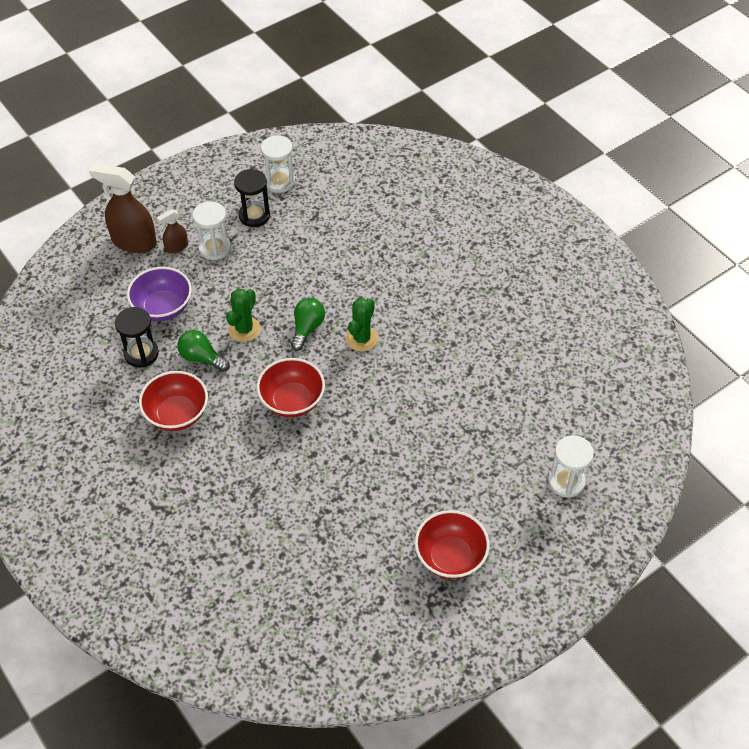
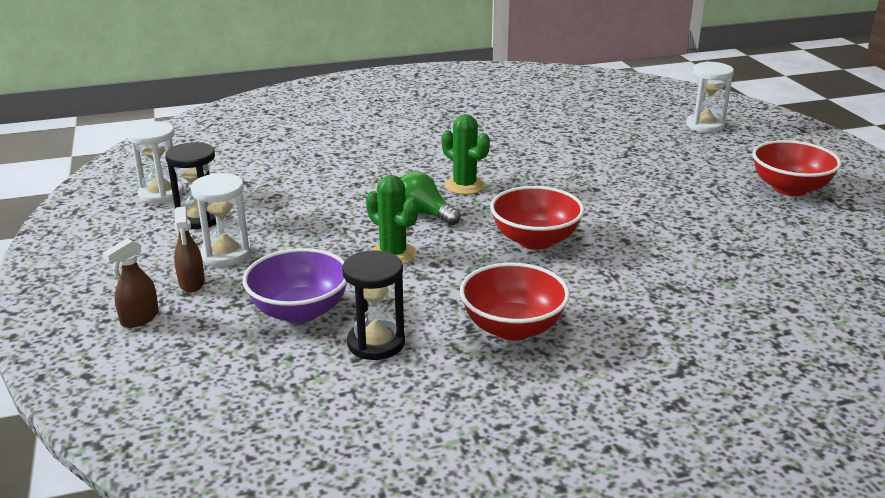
camera: 70 degrees left, 25 degrees down
brown spray bottle [89,163,157,253] -> brown spray bottle [103,238,159,328], size x0.51
green light bulb [177,330,230,372] -> none

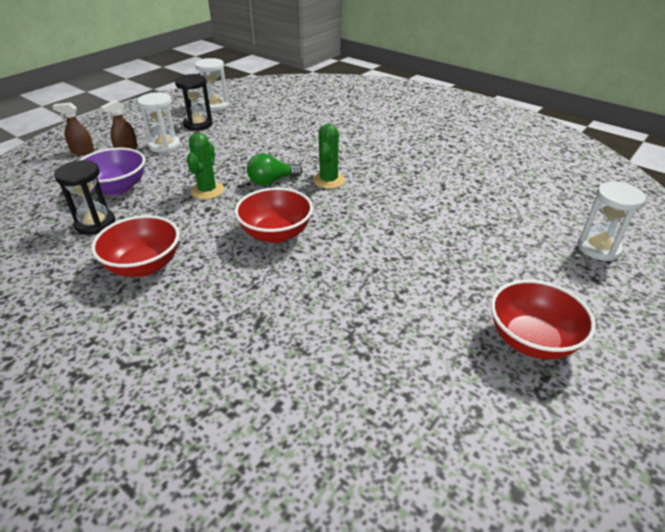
camera: 55 degrees right, 10 degrees up
green light bulb [400,171,461,225] -> green light bulb turned 120 degrees counterclockwise [247,153,302,186]

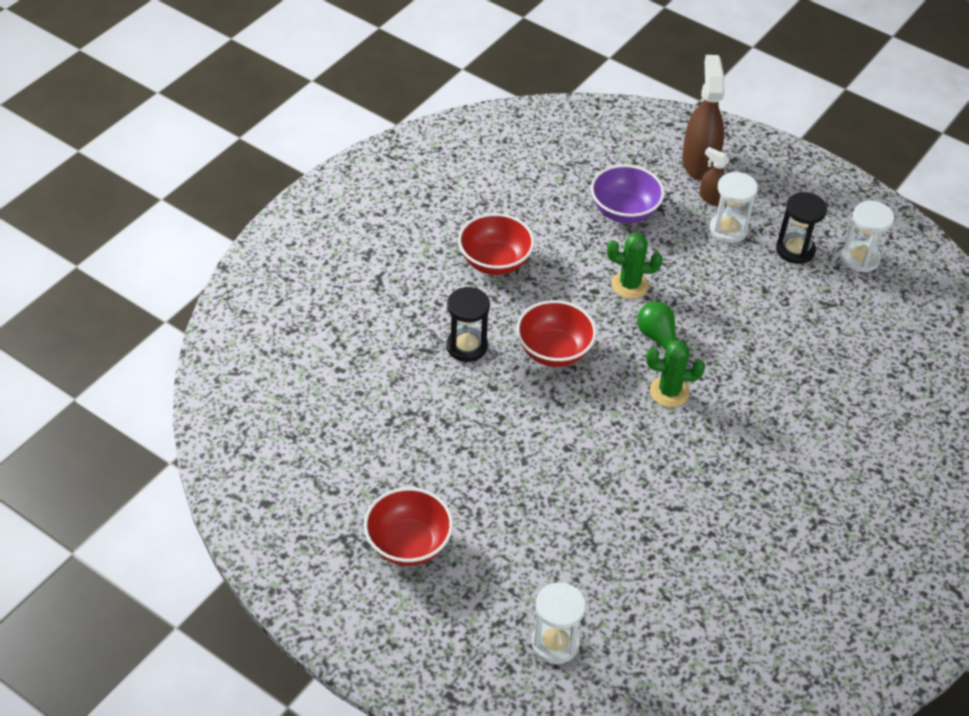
camera: 85 degrees right, 10 degrees up
brown spray bottle [52,102,94,155] -> brown spray bottle [682,55,725,180], size x1.97
black hourglass [54,160,115,235] -> black hourglass moved to [446,287,490,362]

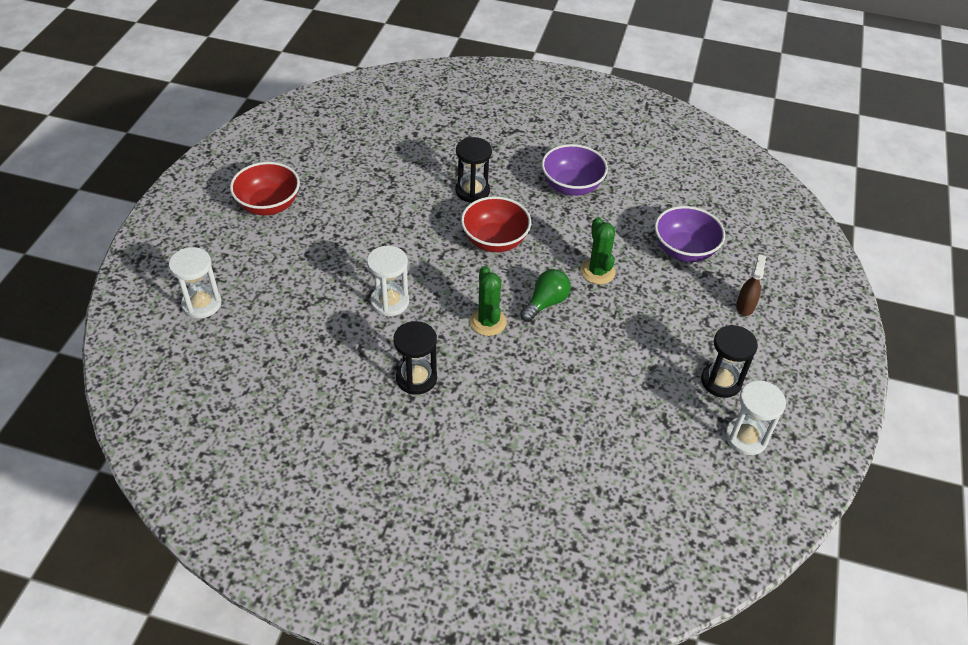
camera: 70 degrees right, 0 degrees up
red bowl [458,213,534,275] -> purple bowl [542,144,608,196]
brown spray bottle [682,55,725,180] -> none
white hourglass [710,172,758,243] -> white hourglass moved to [367,246,409,316]
none -> black hourglass [394,321,437,395]

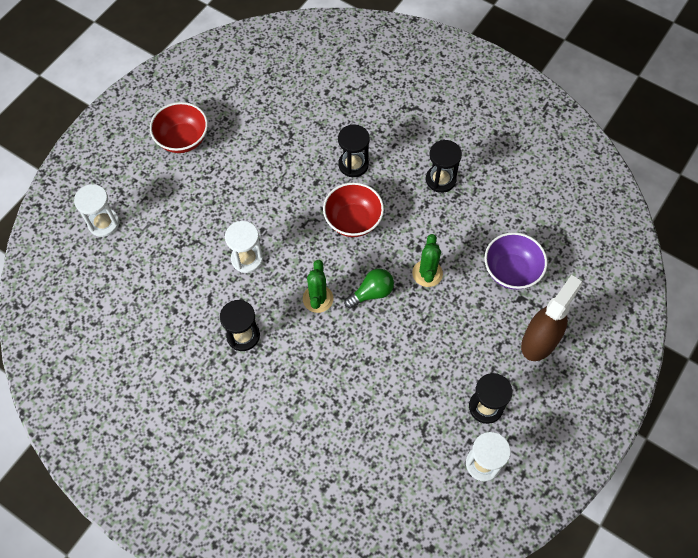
camera: 20 degrees right, 15 degrees up
purple bowl [542,144,608,196] -> black hourglass [426,140,462,193]
brown spray bottle [736,254,766,316] -> brown spray bottle [521,275,582,361], size x1.97

